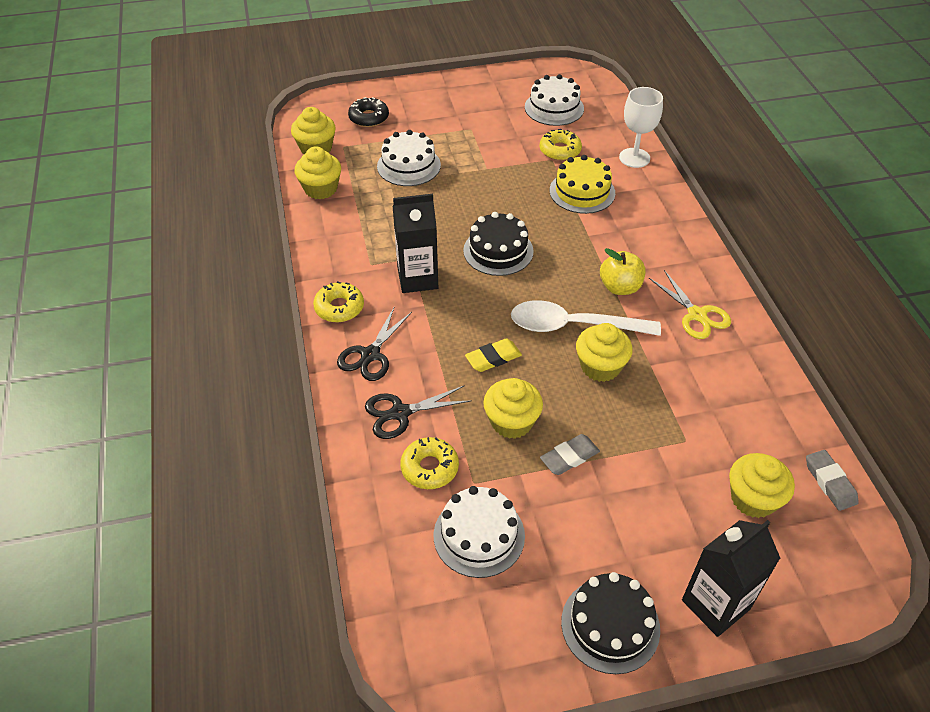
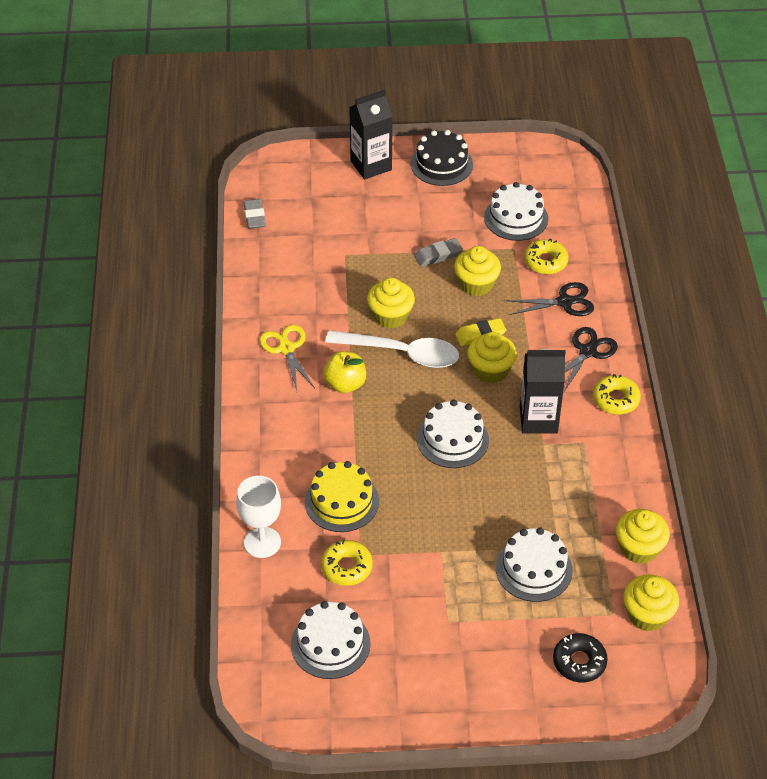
camera: 170 degrees left, 0 degrees up
black cake [463,212,534,276] -> white cake [417,400,489,468]
yellow cupcake [729,453,795,518] -> yellow cupcake moved to [467,332,517,384]

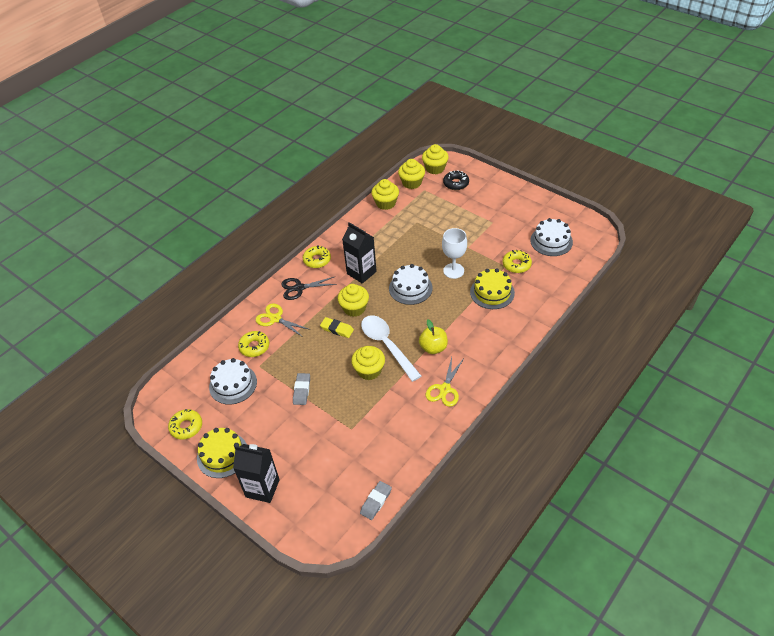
camera: 135 degrees left, 0 degrees up
white goblet [236,476,281,558] -> white goblet moved to [442,228,467,279]
black cake [411,130,473,186] -> yellow cake [197,428,247,478]
grey eraser [414,238,463,267] -> grey eraser turned 75 degrees clockwise [293,373,310,405]
yellow cupcake [454,246,501,296] -> yellow cupcake moved to [422,144,449,175]
white cake [496,528,573,602] -> none
black scissors [506,282,594,316] -> yellow scissors [255,303,310,337]
none -> yellow donut [168,409,202,440]

